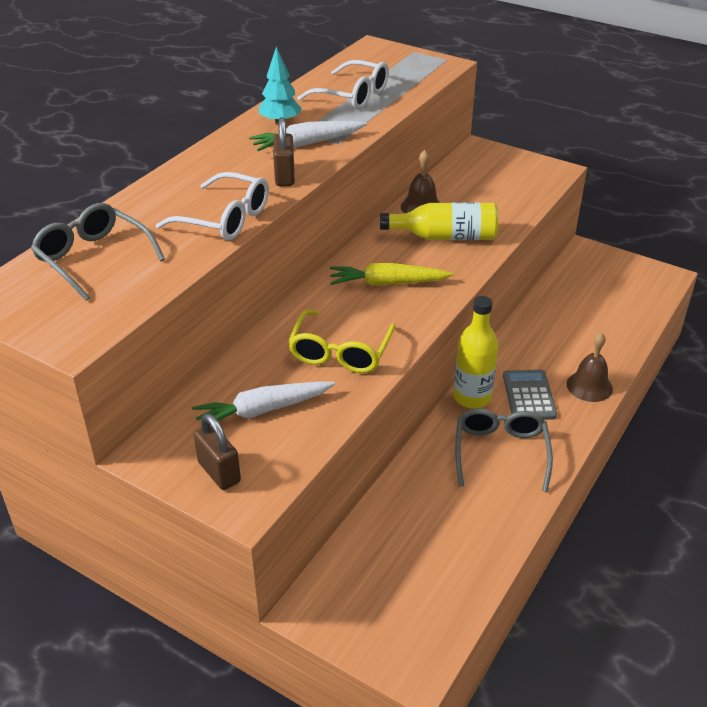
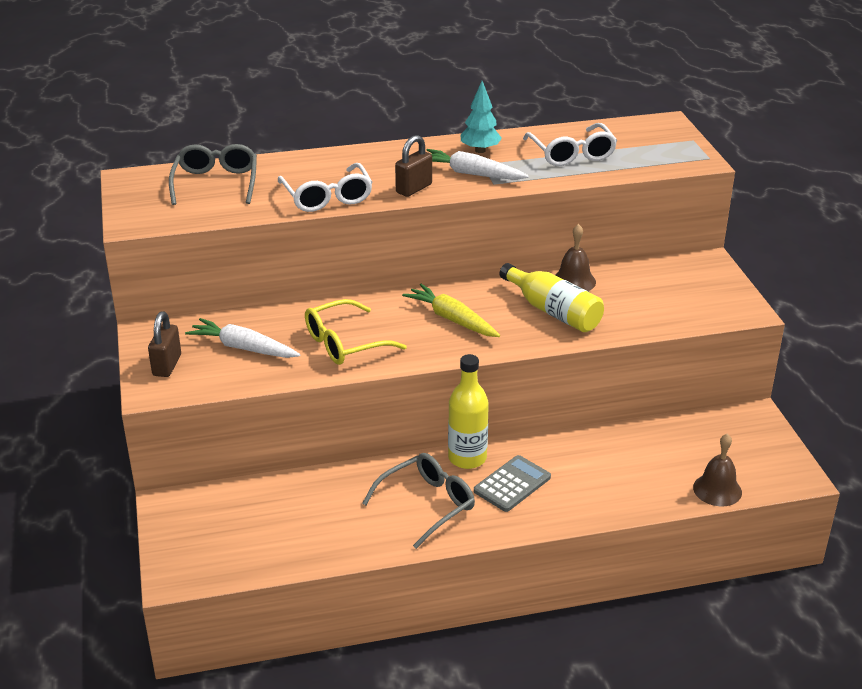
camera: 45 degrees right, 5 degrees down
brown bell [567,333,613,402] -> brown bell moved to [693,433,742,506]

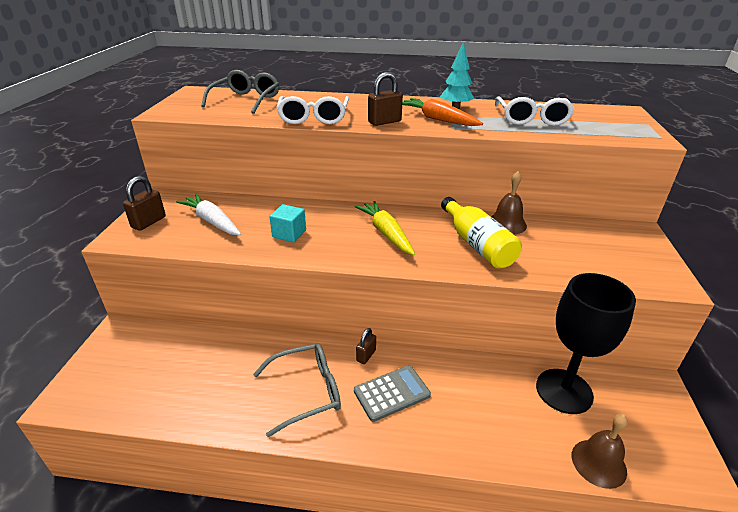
camera: 20 degrees right, 0 degrees up
yellow glasses [305,299,407,365] -> turquoise cube [269,204,306,242]
white carrot [427,149,529,180] -> orange carrot [402,98,483,126]
yellow bottle [448,354,489,469] -> brown padlock [356,328,376,364]
none -> black goblet [536,273,636,414]

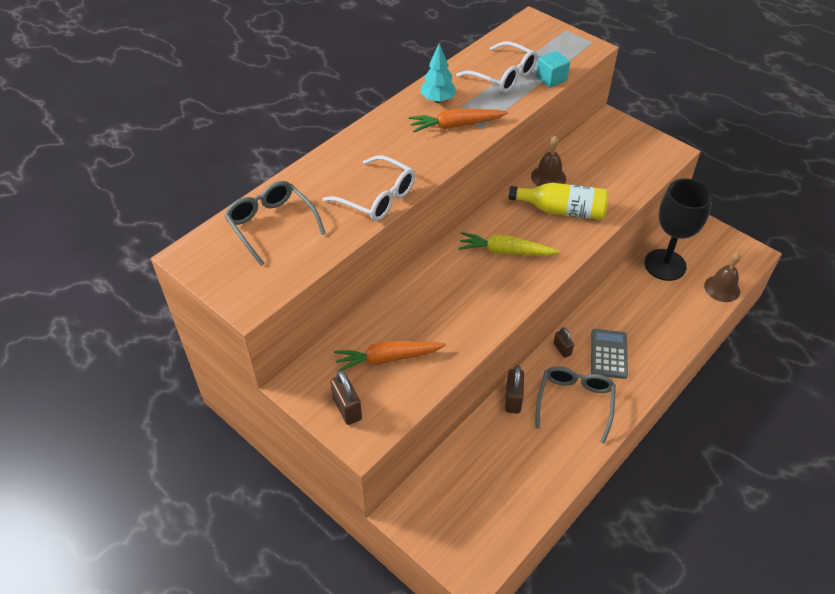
camera: 55 degrees left, 15 degrees up
white carrot [176,194,241,235] -> orange carrot [334,341,446,372]
turquoise cube [269,204,306,242] -> turquoise cube moved to [536,51,570,88]
brown padlock [368,72,403,126] -> brown padlock moved to [505,365,524,413]

